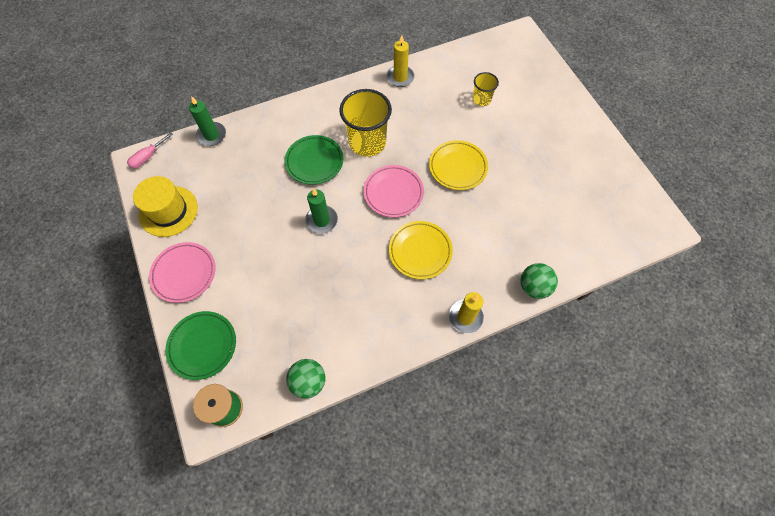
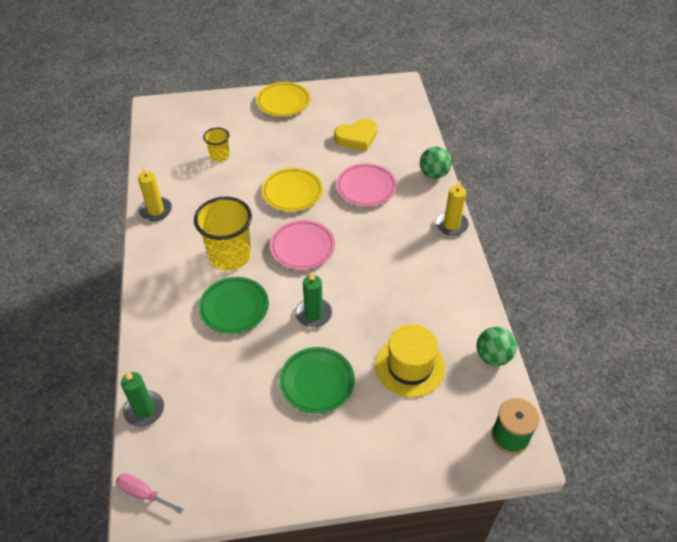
camera: 75 degrees left, 15 degrees down
pink screwdriver [127,132,173,169] -> pink screwdriver turned 150 degrees clockwise [116,473,183,514]
yellow hat [133,176,198,237] -> yellow hat moved to [375,324,445,397]
pink plate [149,242,216,303] -> pink plate moved to [336,163,397,207]
green plate [165,311,236,380] -> green plate moved to [279,347,355,414]
yellow plate [389,221,453,279] -> yellow plate moved to [256,82,310,117]
none -> yellow heart [334,119,377,151]

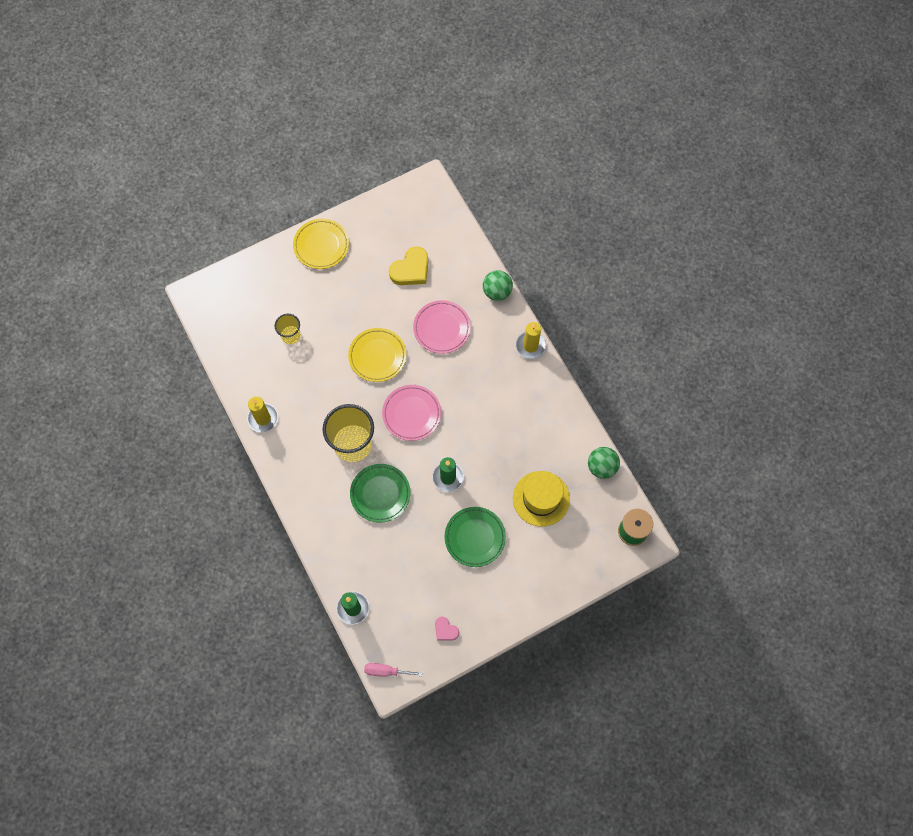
camera: 20 degrees left, 20 degrees up
none -> pink heart [435,617,459,641]

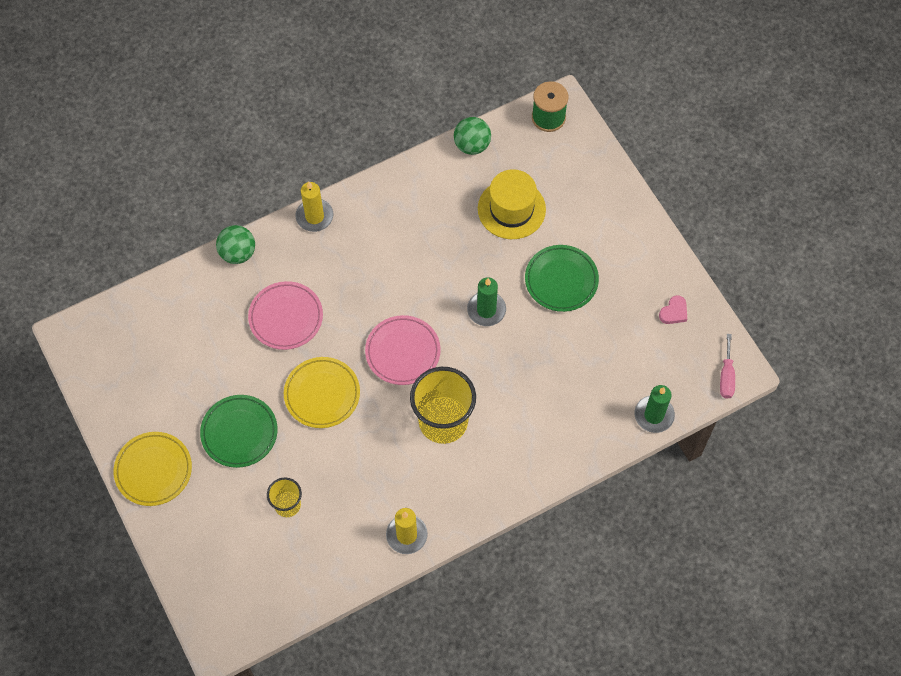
camera: 90 degrees left, 5 degrees down
green plate [350,464,411,523] -> green plate moved to [200,395,278,468]
yellow heart [389,246,428,285] -> none

